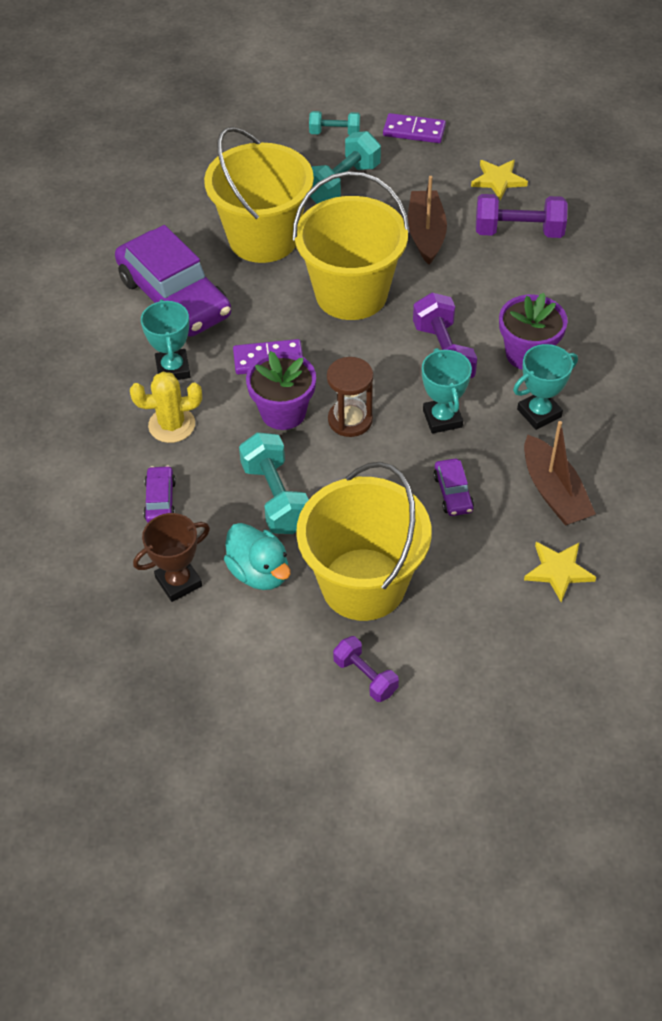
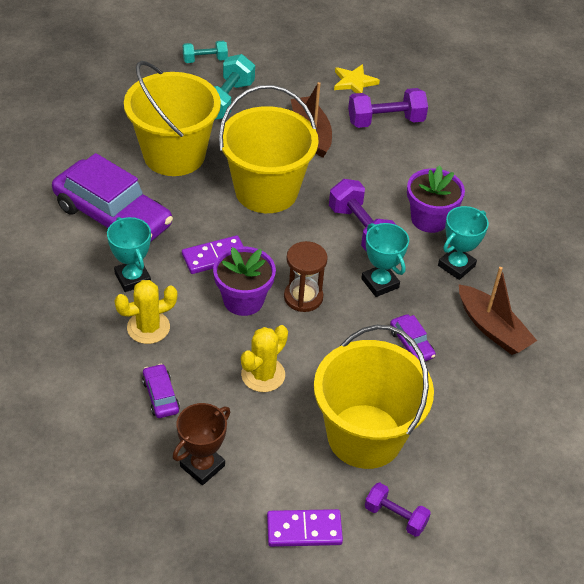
camera: 20 degrees left, 5 degrees down
turquoise duck [224,523,290,590] -> none
turquoise dumbbell [239,432,309,534] -> yellow cactus [241,325,288,392]
purple domino [383,113,446,143] -> purple domino moved to [267,509,343,547]
yellow star [524,542,596,602] -> none

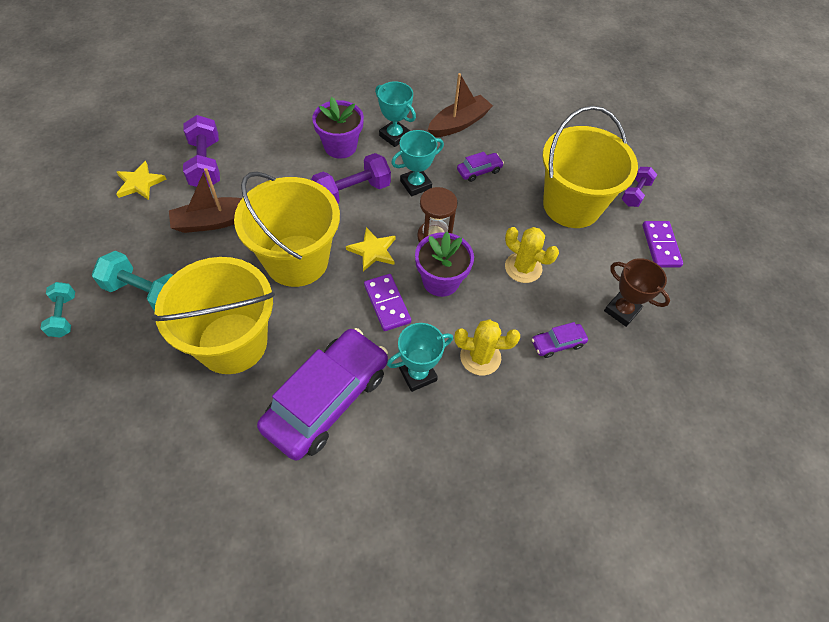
camera: 90 degrees left, 10 degrees up
yellow cactus [114,280,177,344] -> yellow cactus turned 60 degrees counterclockwise [454,319,520,375]
none -> yellow star [346,227,396,272]

